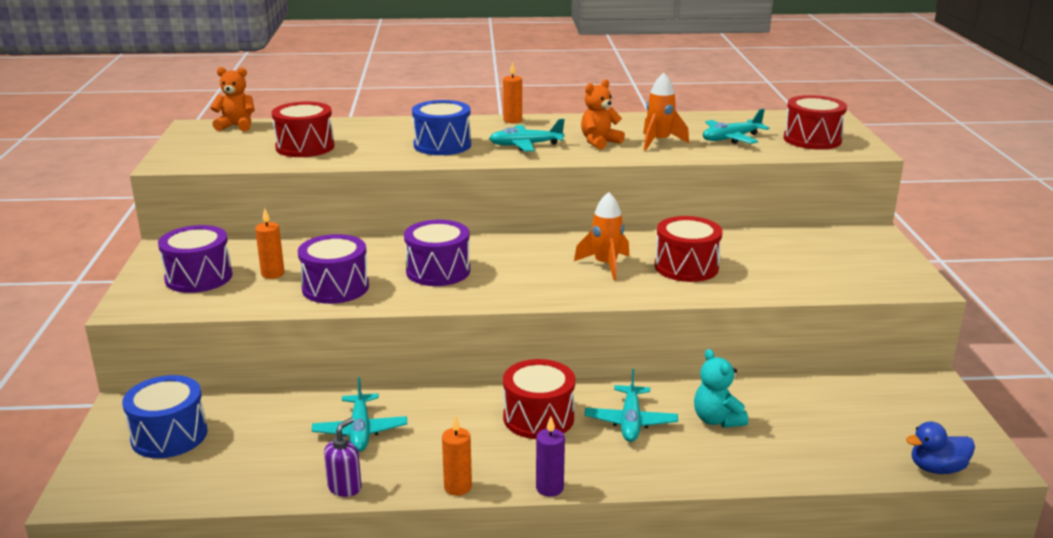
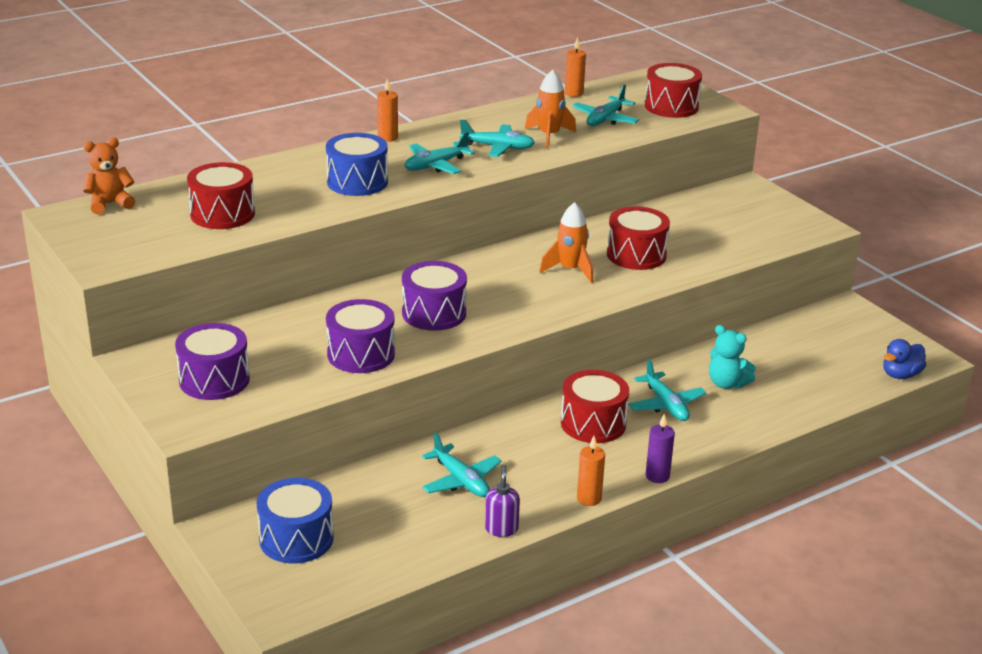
camera: 30 degrees left, 5 degrees up
orange candle [255,208,284,279] -> orange candle moved to [565,37,586,97]
orange teddy bear [581,79,625,150] -> turquoise plane [460,120,535,157]

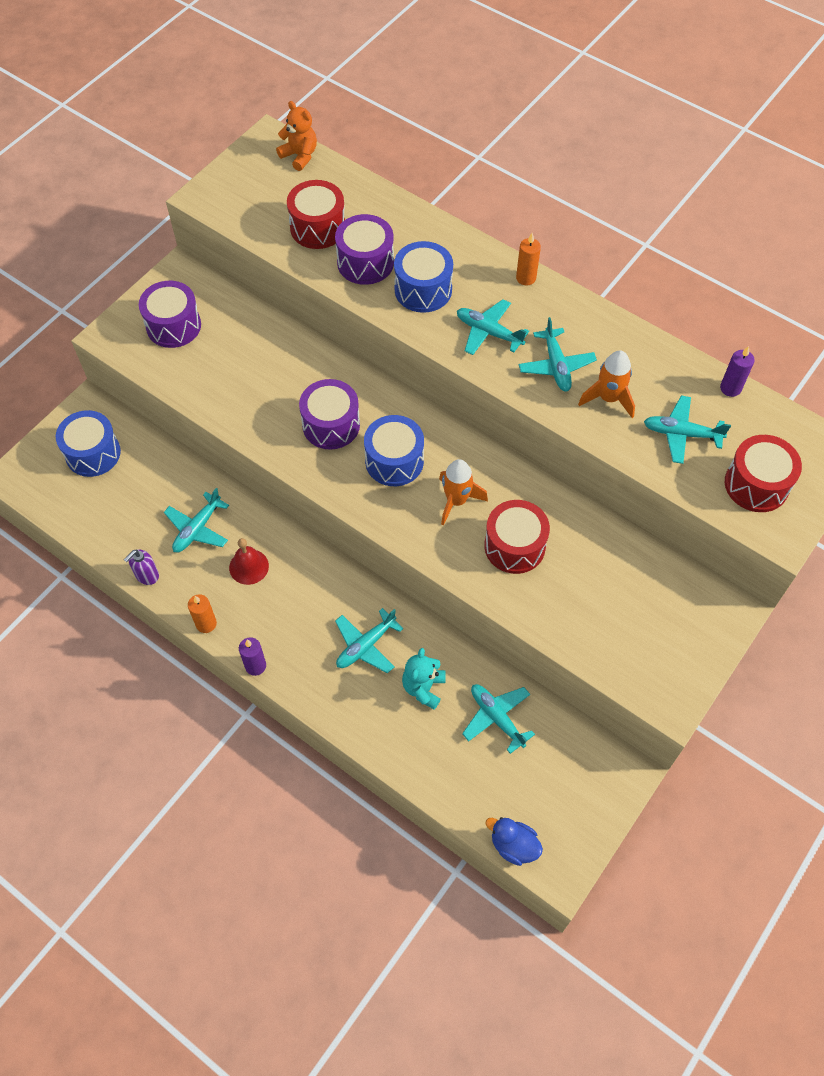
camera: 70 degrees right, 30 degrees up
purple drum [326,299,395,373] -> purple drum moved to [335,214,394,285]
purple soap dispenser [485,464,520,537] -> purple soap dispenser turned 150 degrees clockwise [124,549,159,585]
red drum [561,370,629,443] -> none
orange candle [565,37,586,97] -> purple candle [720,346,755,397]
none -> red bell [229,538,269,585]
none -> blue drum [364,415,424,486]
none -> turquoise plane [462,684,535,754]

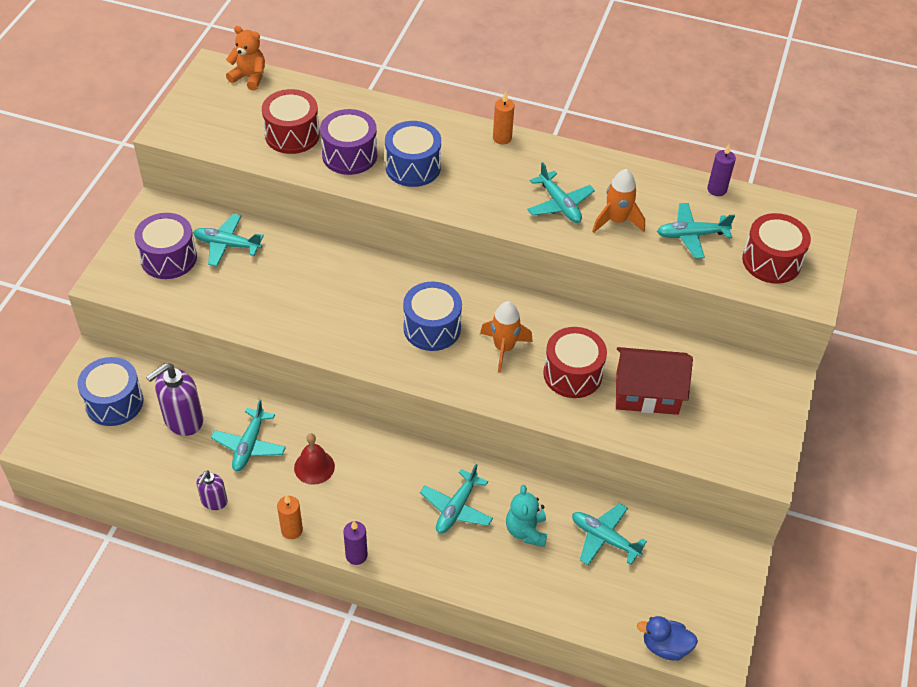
camera: 20 degrees left, 10 degrees down
purple drum [299,379,360,449] -> none
turquoise plane [457,299,529,355] -> turquoise plane moved to [193,214,264,267]
none -> purple soap dispenser [146,363,203,436]
none -> red house [616,347,693,415]

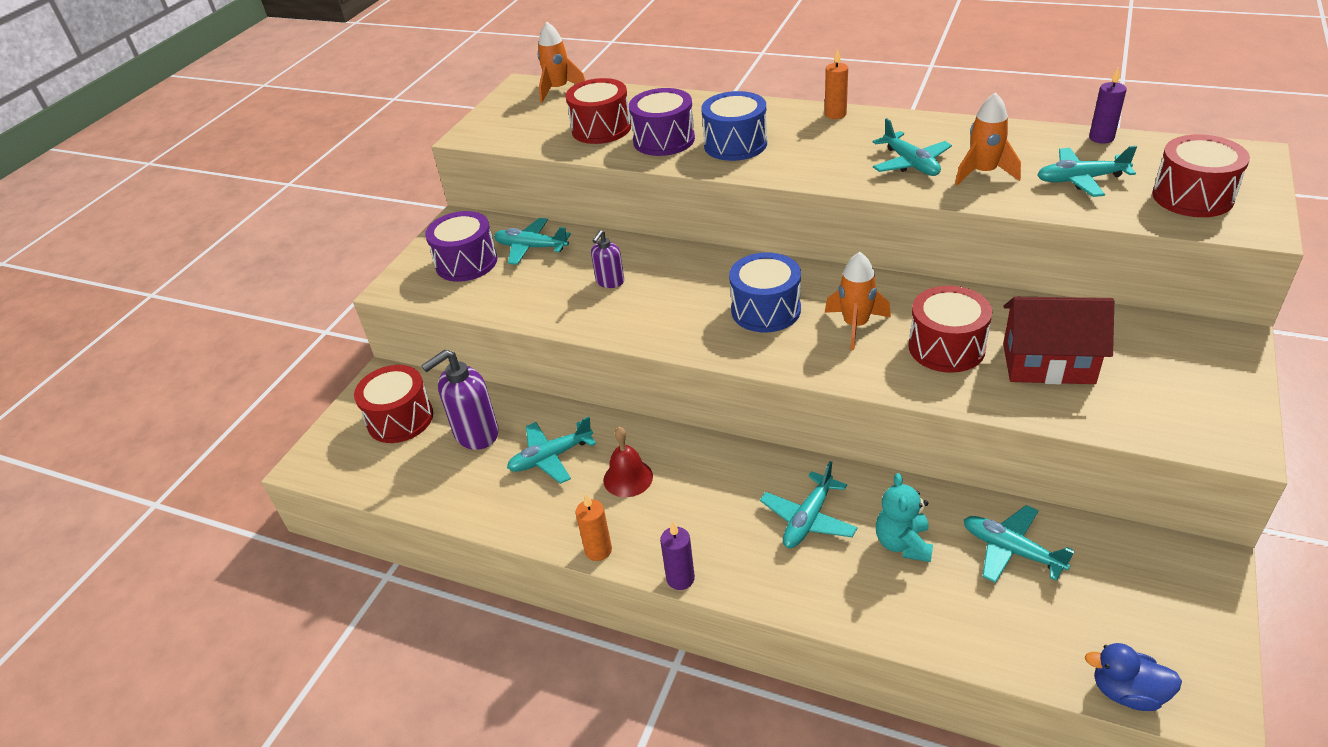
camera: 10 degrees right, 10 degrees down
blue drum [78,357,143,426] -> red drum [354,365,433,443]
purple soap dispenser [197,470,228,510] -> purple soap dispenser moved to [591,230,624,288]
turquoise plane [211,399,286,471] -> turquoise plane turned 45 degrees clockwise [507,417,596,484]
orange teddy bear [226,26,265,90] -> orange rocket [538,22,585,102]

